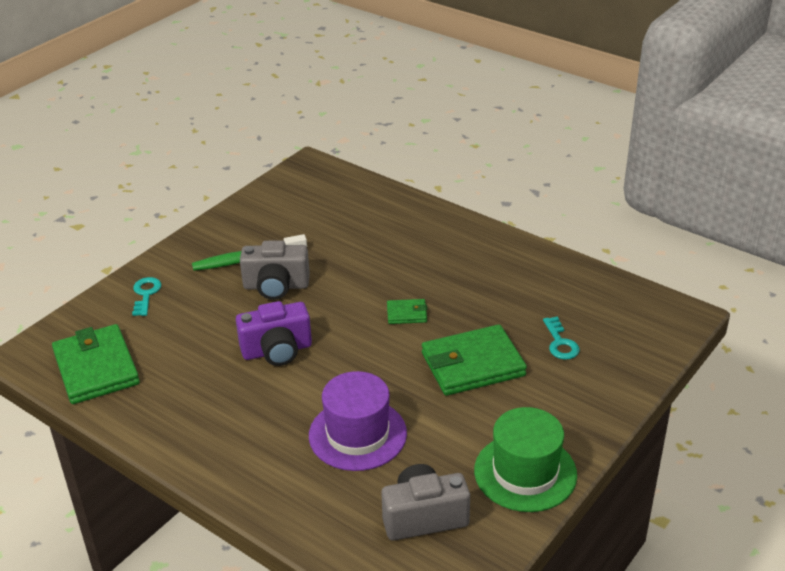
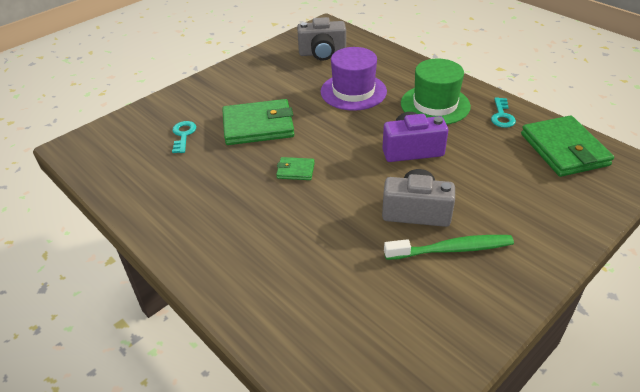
camera: 170 degrees left, 5 degrees up
turquoise key [132,277,161,316] -> turquoise key moved to [491,97,516,128]
green hat [474,407,577,512] -> green hat moved to [401,59,471,125]

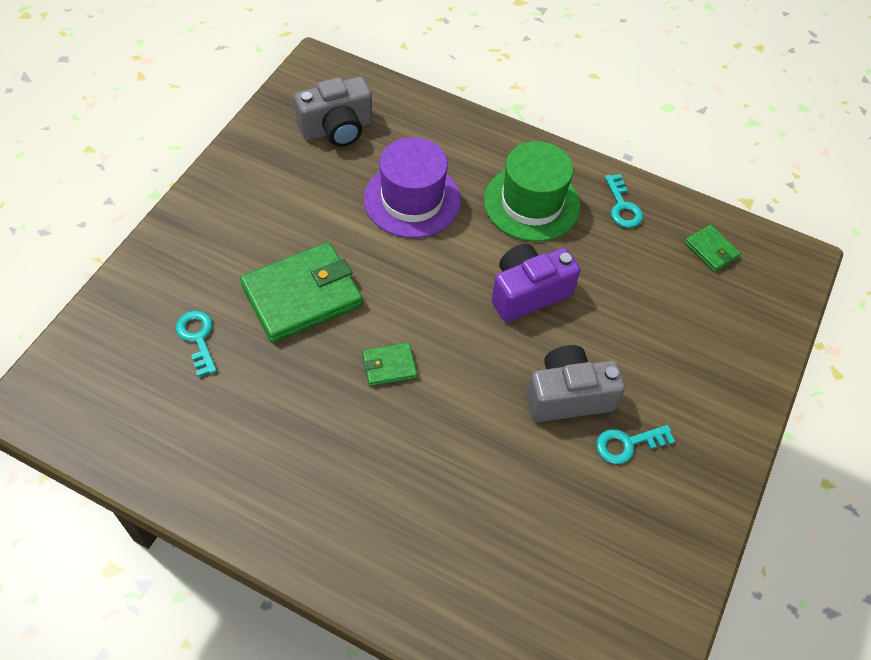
camera: 25 degrees left, 15 degrees up
green toothbrush [384,235,514,260] -> turquoise key [596,425,675,464]
green wallet [521,115,614,177] -> green wallet [685,225,741,272], size x0.47

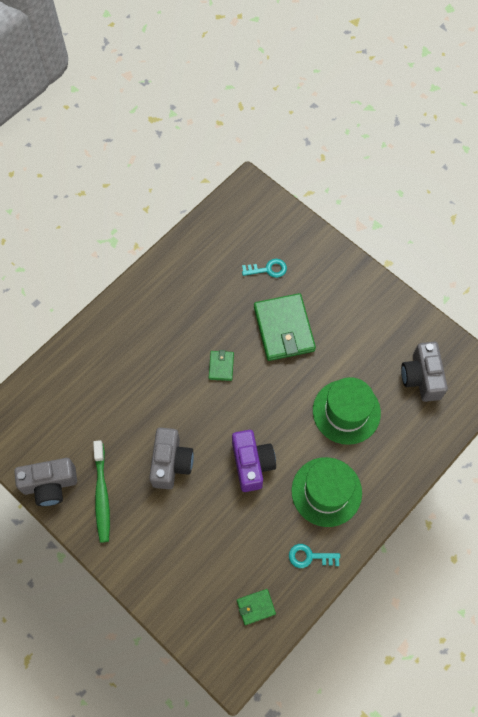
camera: 110 degrees right, 10 degrees up
purple hat [364,137,461,238] -> green hat [313,377,381,445]
turquoise key [596,425,675,464] -> none
none -> grey camera [14,458,77,506]
none -> green toothbrush [93,440,110,543]

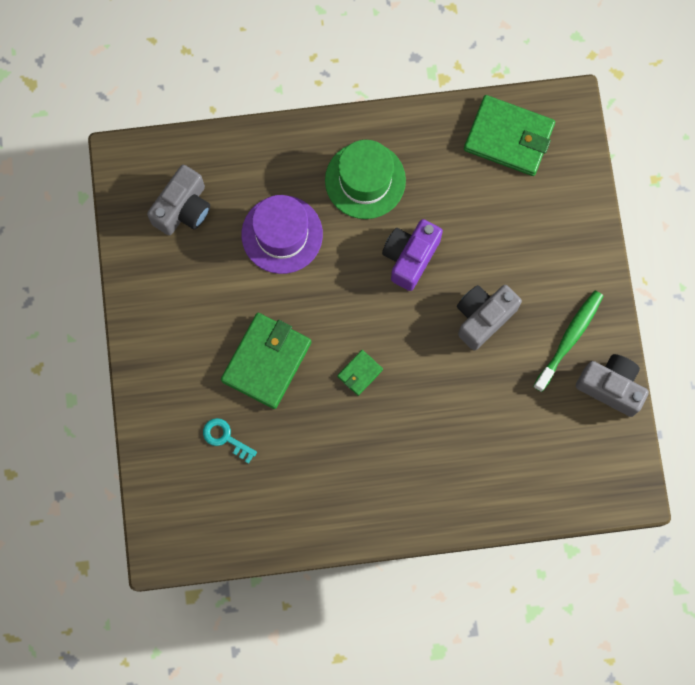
camera: 140 degrees left, 10 degrees up
green wallet [237,589,276,625] -> green wallet [464,95,555,176], size x2.12
turquoise key [289,544,340,568] -> none
green hat [313,377,381,445] -> purple hat [241,195,323,274]

